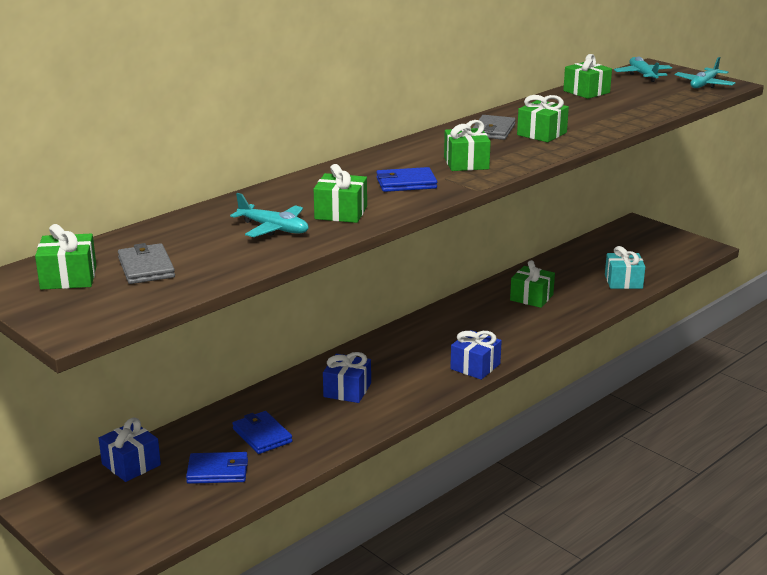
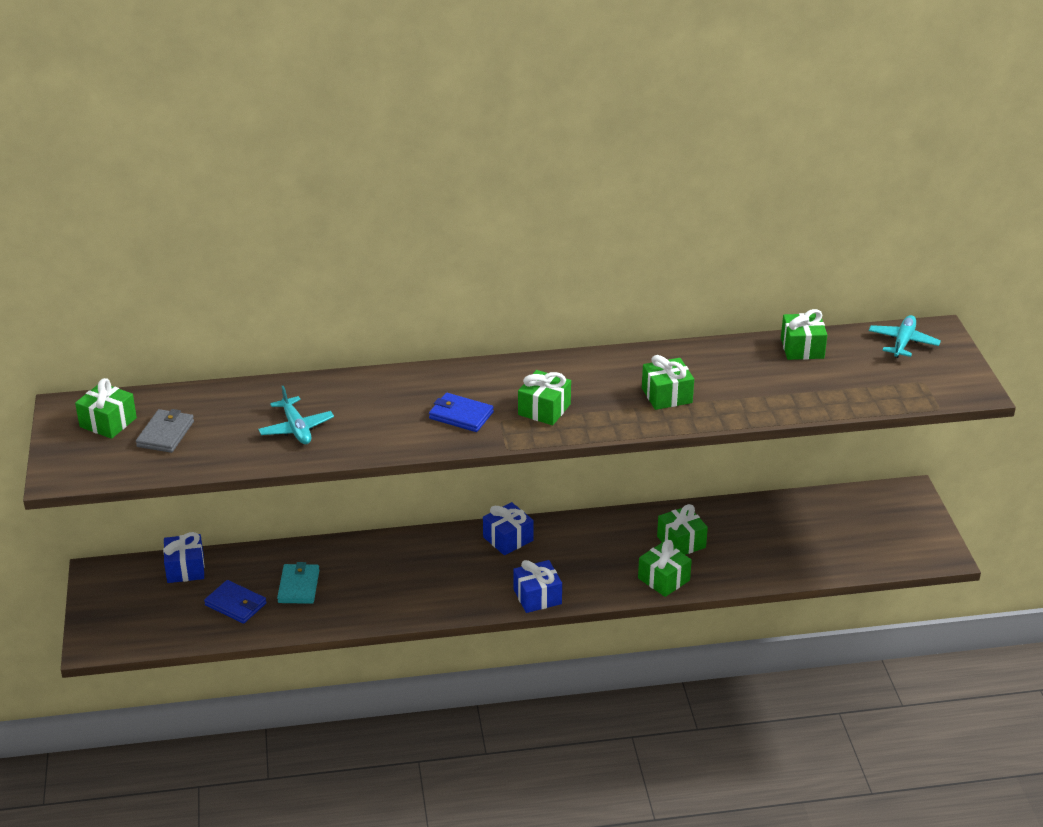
camera: 35 degrees right, 10 degrees up
blue wallet [232,411,292,454] -> turquoise wallet [277,562,319,604]
green gift [314,164,367,223] -> green gift moved to [638,540,692,597]
blue gift [323,352,371,403] -> blue gift moved to [483,502,533,555]
grey wallet [473,115,516,140] -> none
turquoise gift [605,246,645,289] -> none
turquoise plane [675,57,735,88] -> none

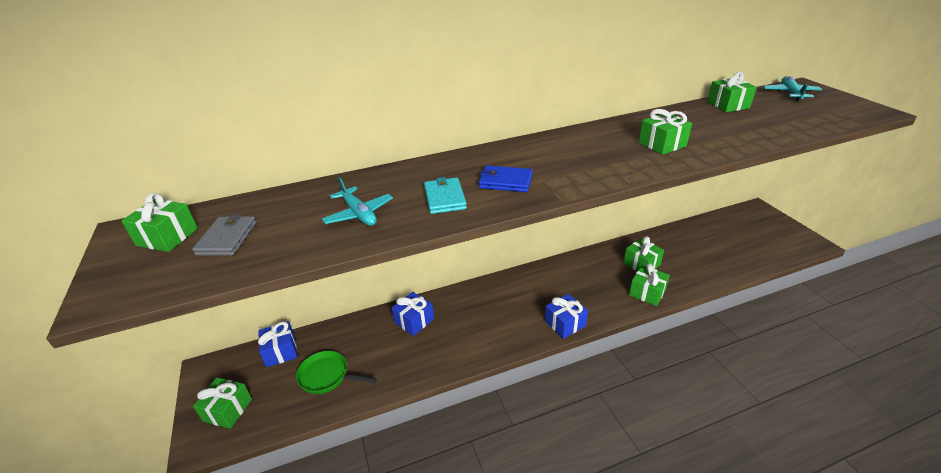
camera: 10 degrees left, 0 degrees up
blue wallet [204,580,267,624] -> green pan [296,351,377,394]
turquoise wallet [277,562,319,604] -> turquoise wallet moved to [424,177,467,214]
blue gift [483,502,533,555] -> blue gift moved to [392,292,434,336]
green gift [518,370,571,425] -> green gift moved to [193,378,252,429]

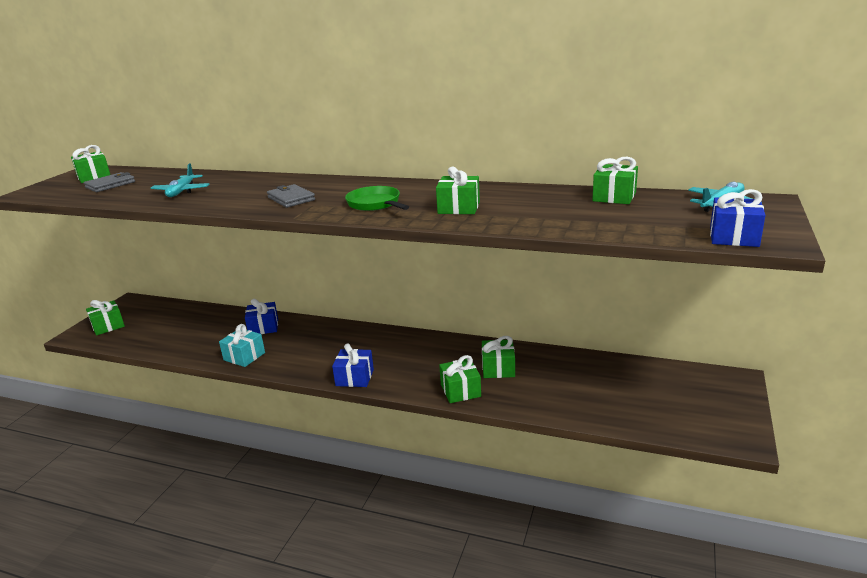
camera: 40 degrees right, 10 degrees down
blue gift [258,321,297,367] -> blue gift moved to [710,189,765,247]
green pan [296,351,377,394] -> green pan moved to [345,186,409,211]
turquoise wallet [424,177,467,214] -> none
blue wallet [479,165,533,192] -> grey wallet [267,184,315,208]
none -> turquoise gift [219,324,265,367]

